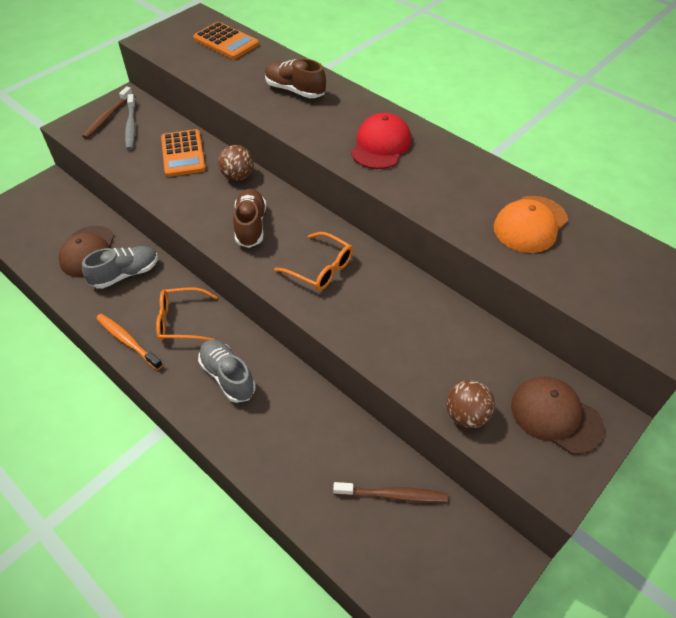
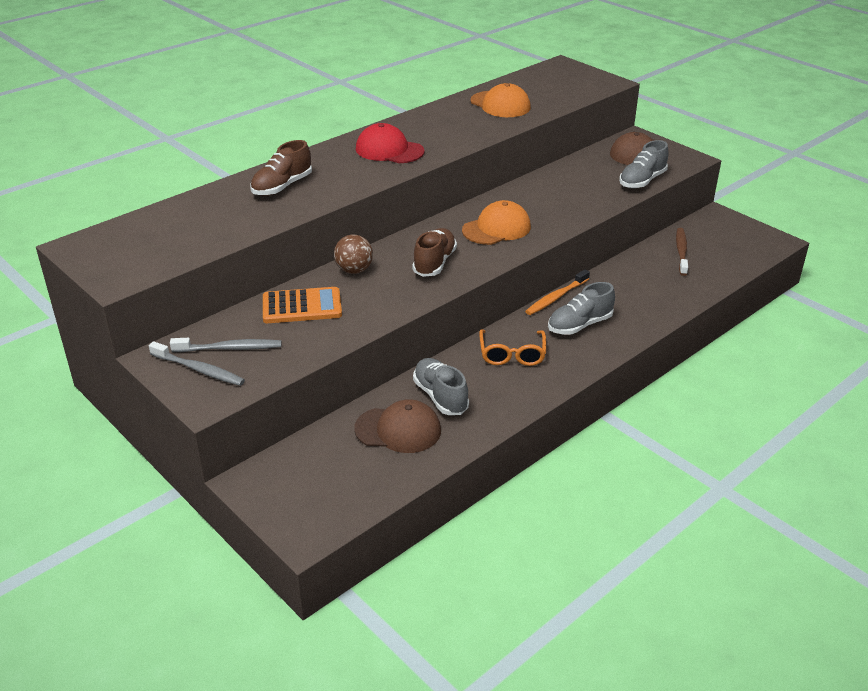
camera: 85 degrees left, 15 degrees down
brown toothbrush [82,87,132,139] -> grey toothbrush [149,341,245,386]
orange toothbrush [96,314,163,370] -> orange toothbrush moved to [525,269,590,315]
orange calculator [193,22,259,59] -> none
brown shoe [233,189,266,248] -> brown shoe turned 105 degrees clockwise [412,228,457,277]
orange glasses [274,232,353,291] -> orange cap [462,200,531,245]
brown ball [446,380,495,428] -> grey shoe [619,140,669,188]

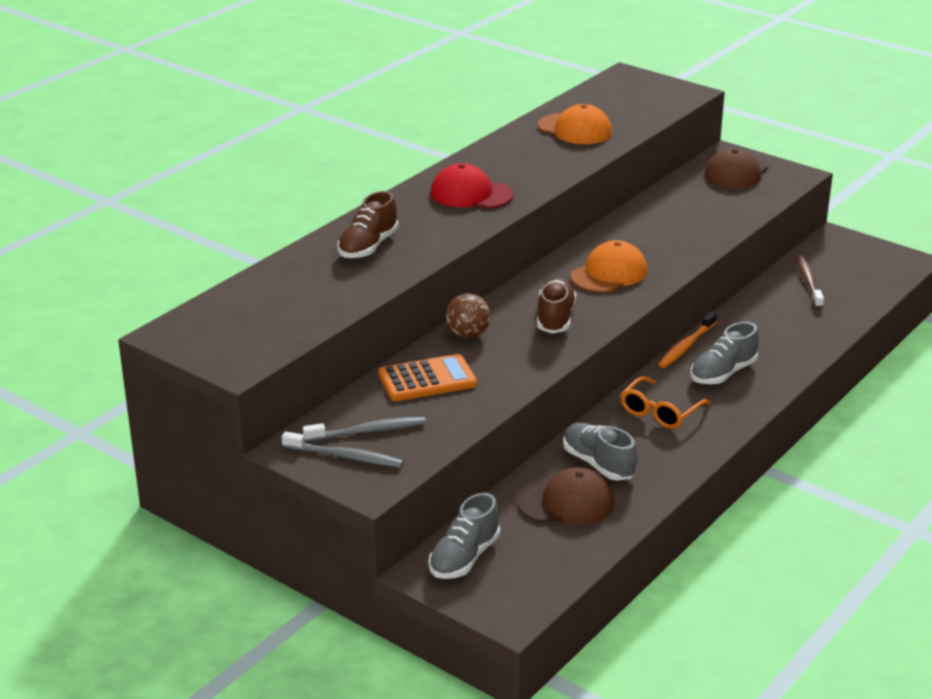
camera: 10 degrees left, 5 degrees down
orange glasses [479,329,546,366] -> orange glasses turned 45 degrees clockwise [620,376,711,429]
grey shoe [619,140,669,188] -> grey shoe moved to [429,493,500,579]

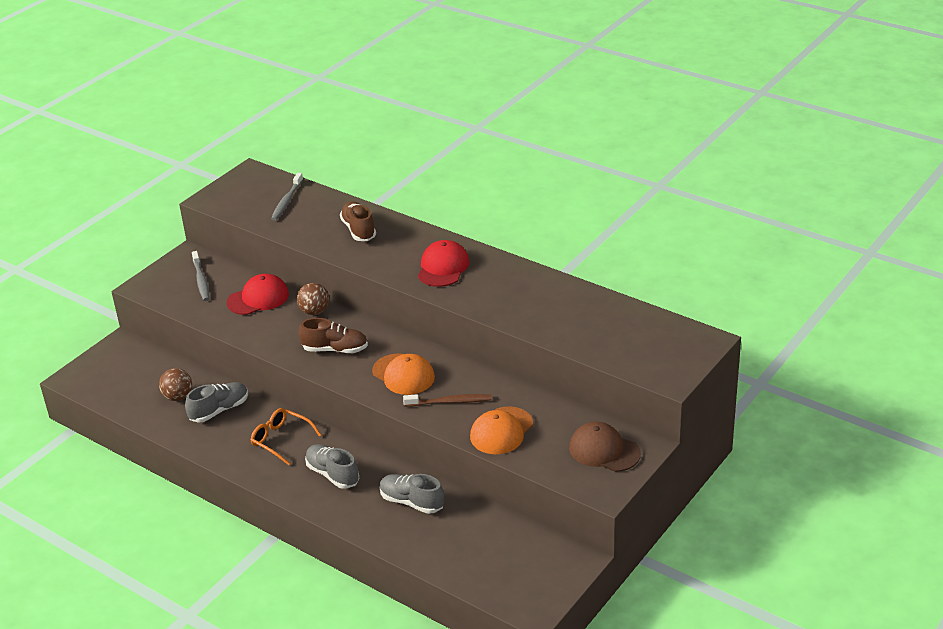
camera: 90 degrees right, 5 degrees up
grey toothbrush [282,431,404,468] -> grey toothbrush moved to [271,173,303,221]
brown shoe [337,191,399,259] -> brown shoe turned 45 degrees clockwise [340,201,376,241]
orange calculator [379,354,477,401] -> red cap [227,274,289,315]
grey shoe [429,493,500,579] -> grey shoe moved to [379,474,444,514]
brown cap [517,467,614,525] -> brown ball [159,368,192,401]
orange cap [538,104,612,144] -> orange cap moved to [470,406,533,454]
orange toothbrush [658,311,717,368] -> none
brown toothbrush [796,255,824,309] -> brown toothbrush moved to [403,394,492,407]

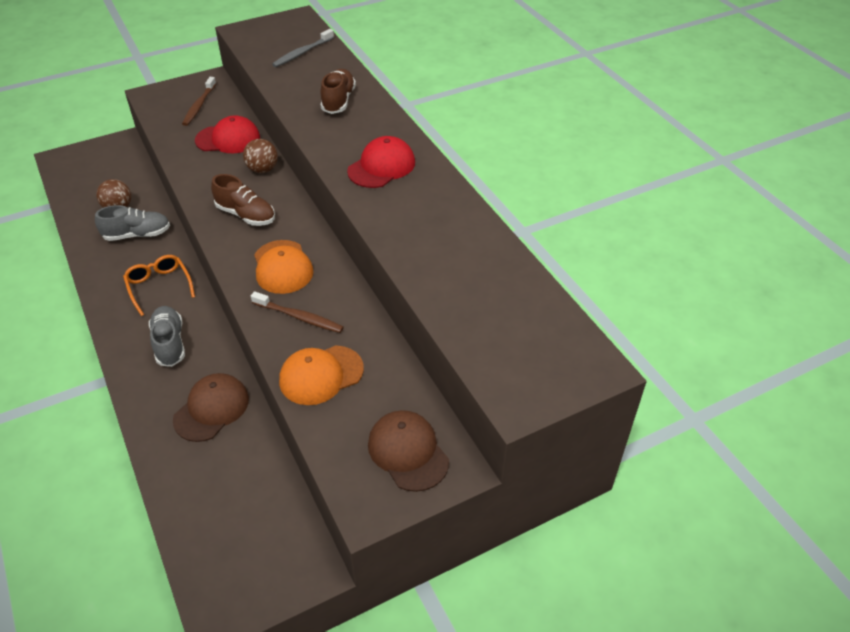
camera: 25 degrees right, 10 degrees up
grey toothbrush [192,251,210,301] -> brown toothbrush [182,77,216,126]
grey shoe [379,474,444,514] -> brown cap [173,373,249,442]

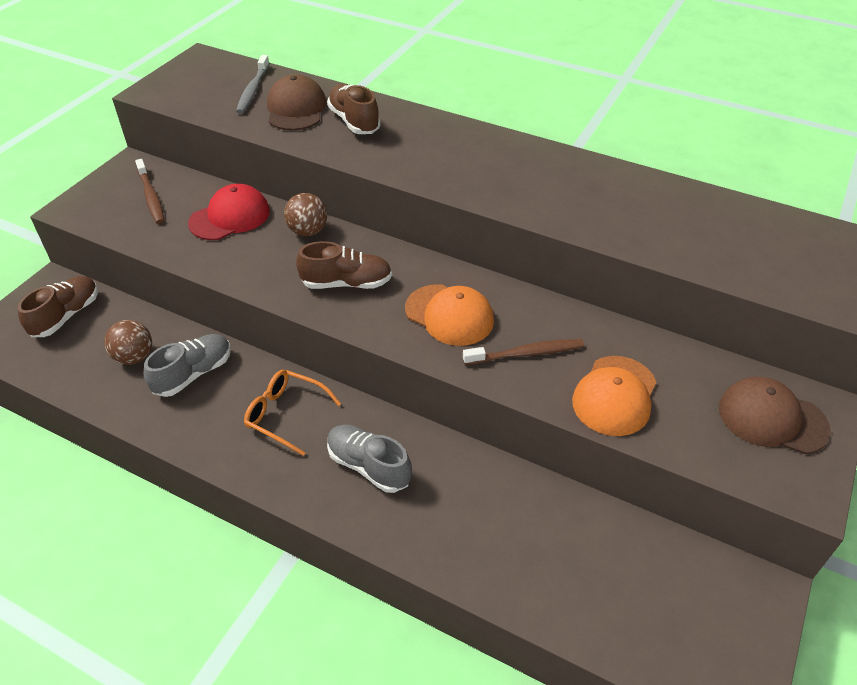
camera: 35 degrees left, 0 degrees up
brown cap [173,373,249,442] -> brown cap moved to [267,74,327,131]
red cap [347,136,415,188] -> none
none -> brown shoe [18,276,98,337]

